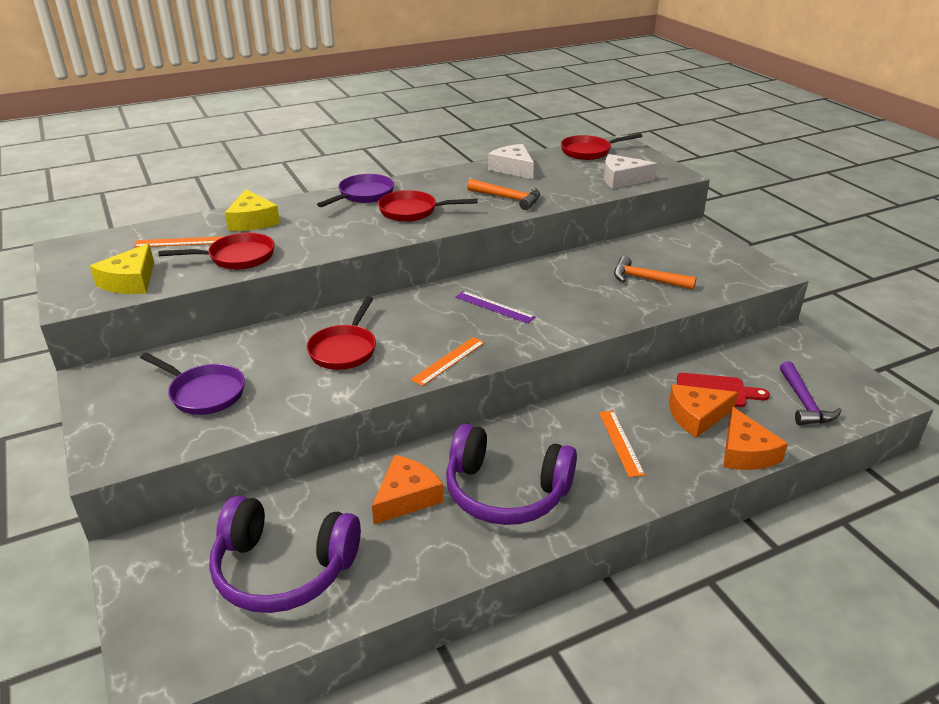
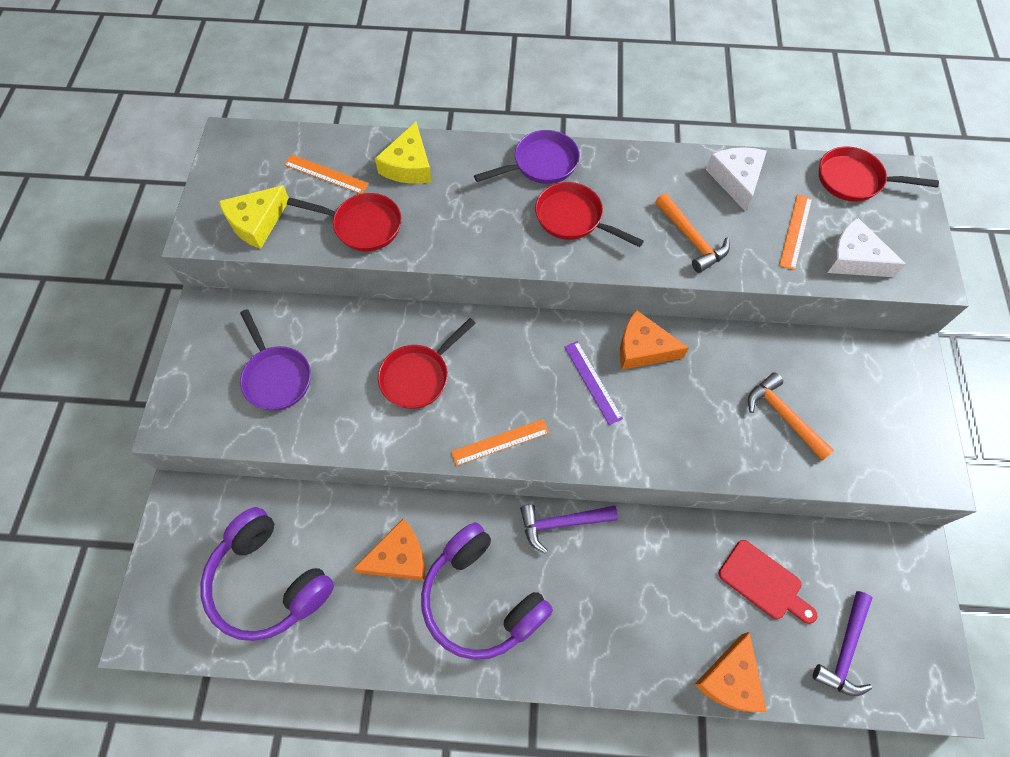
camera: 30 degrees right, 30 degrees up
orange ruler [599,411,645,477] -> orange ruler moved to [779,194,812,270]
orange cheese [669,384,738,438] -> orange cheese moved to [620,310,689,370]
none -> purple hammer [520,504,618,553]

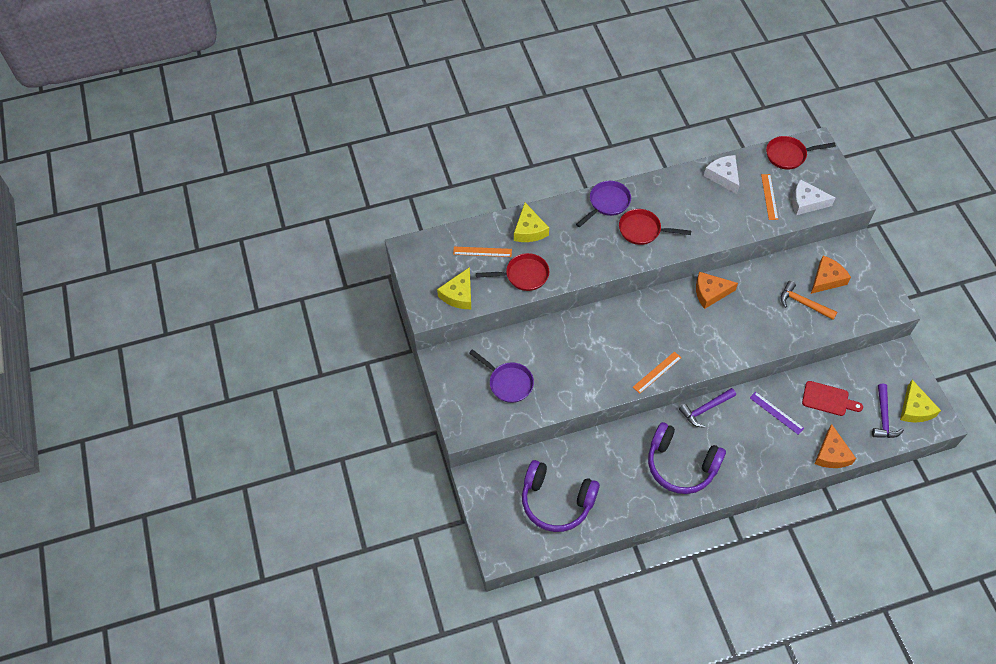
camera: 20 degrees left, 5 degrees down
orange cheese [353,518,425,581] -> orange cheese moved to [811,256,851,294]
red pan [378,318,476,409] -> none
purple ruler [564,341,623,425] -> purple ruler moved to [750,392,804,435]
orange hammer [655,193,730,273] -> none
none -> yellow cheese [900,380,941,423]

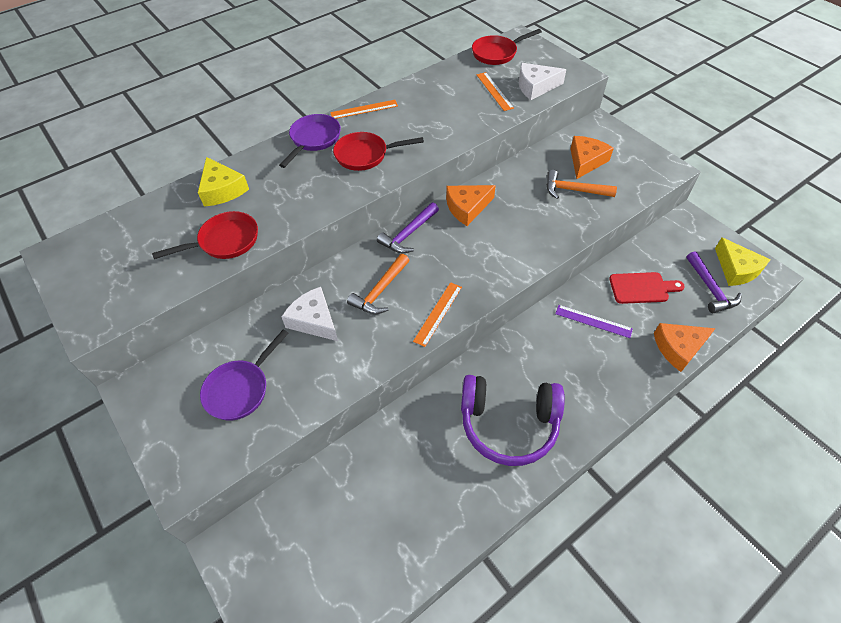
camera: 20 degrees left, 5 degrees down
yellow cheese [437,267,471,309] -> none
orange ruler [453,247,512,257] -> orange ruler moved to [330,100,398,119]
purple pan [469,349,534,403] -> purple pan turned 105 degrees clockwise [200,329,288,421]
purple headphones [522,460,600,532] -> none
purple hammer [679,388,736,428] -> purple hammer moved to [377,203,439,253]
white cheese [704,155,740,194] -> white cheese moved to [281,287,338,341]
orange cheese [814,424,856,468] -> orange cheese turned 90 degrees clockwise [654,323,716,372]
none -> orange hammer [347,254,410,314]

